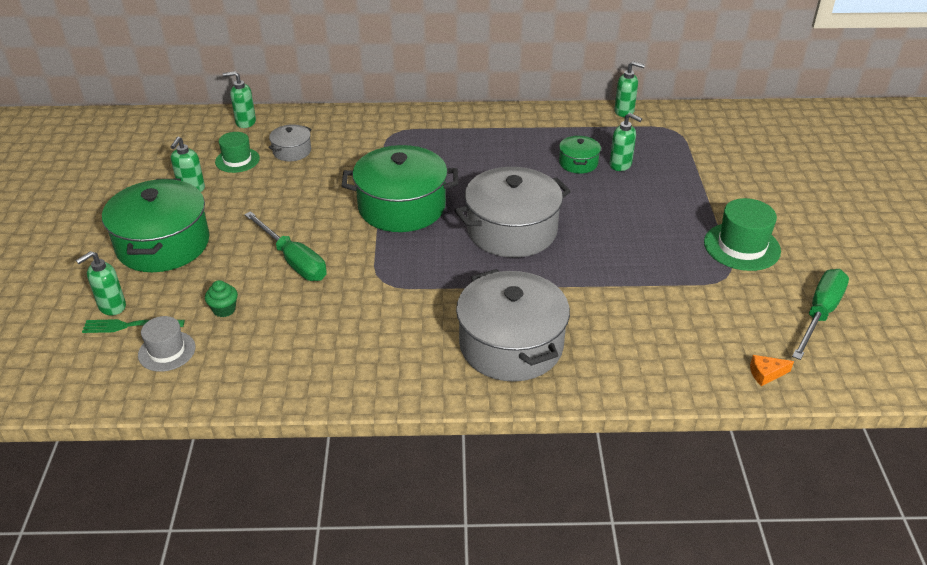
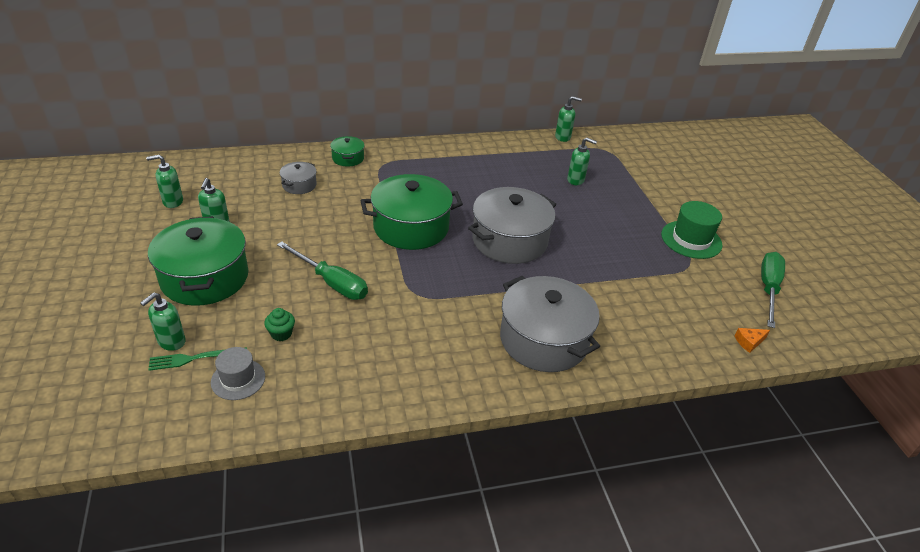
camera: 15 degrees left, 0 degrees up
green hat [215,132,260,173] -> none
green soap dispenser [223,71,256,128] -> green soap dispenser moved to [146,155,183,208]
green pot [559,136,601,174] -> green pot moved to [330,136,365,167]

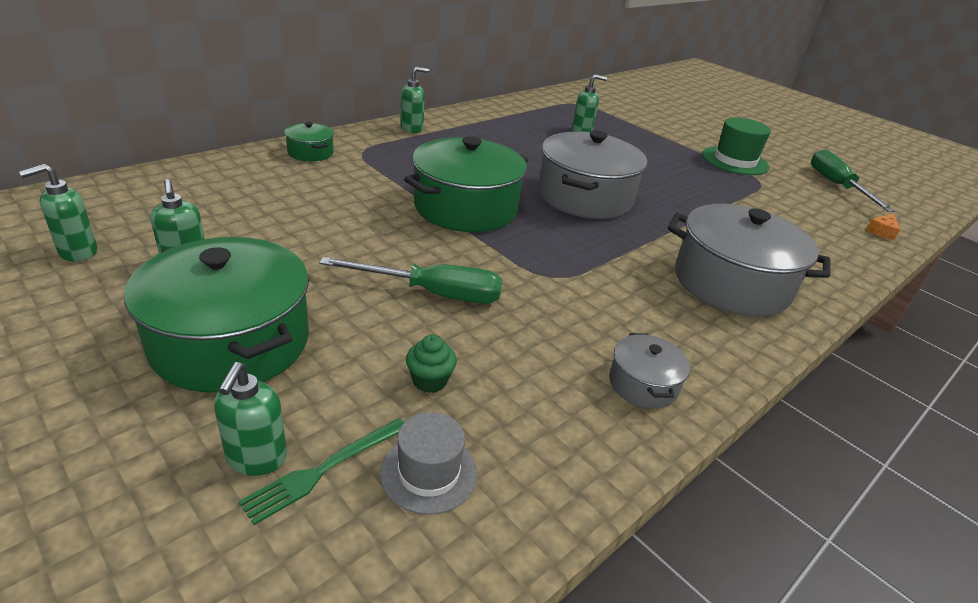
camera: 30 degrees left, 5 degrees down
grey pot [280,162,317,194] -> grey pot moved to [609,333,690,409]
green soap dispenser [555,96,582,142] -> green soap dispenser moved to [401,67,429,133]

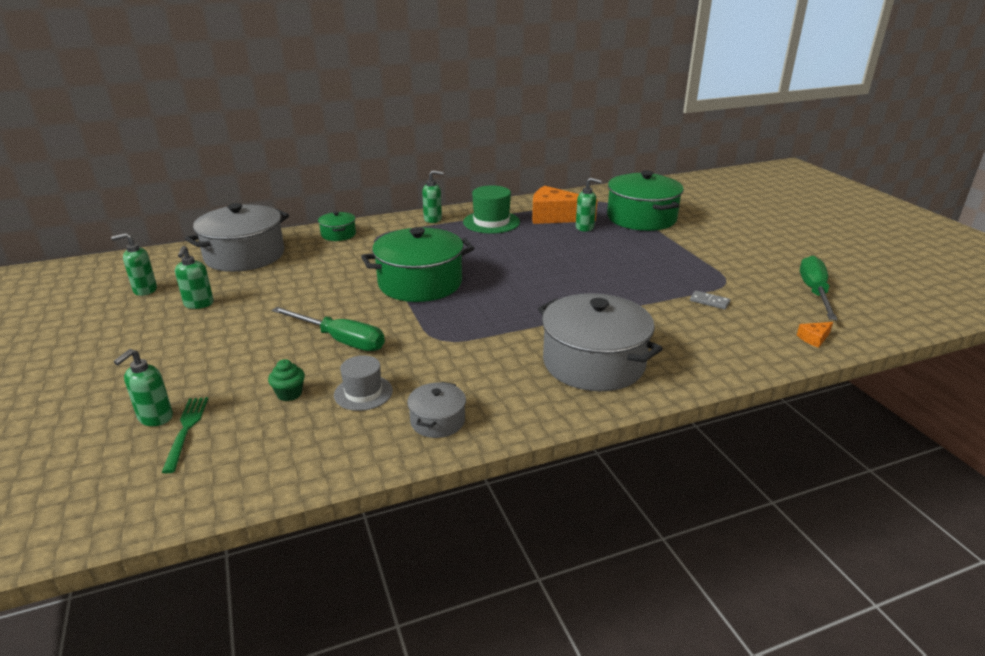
camera: 25 degrees right, 5 degrees down
green pot [124,237,309,393] -> green pot moved to [607,170,684,231]
green fork [238,418,404,525] -> green fork turned 105 degrees clockwise [162,397,208,473]
grey hat [380,412,477,515] -> grey hat moved to [334,355,393,411]
grey pot [538,130,647,219] -> grey pot moved to [185,203,289,272]
green hat [702,117,771,175] -> green hat moved to [463,185,520,233]
none -> orange cheese [532,186,598,224]
none -> grey domino [690,291,730,310]

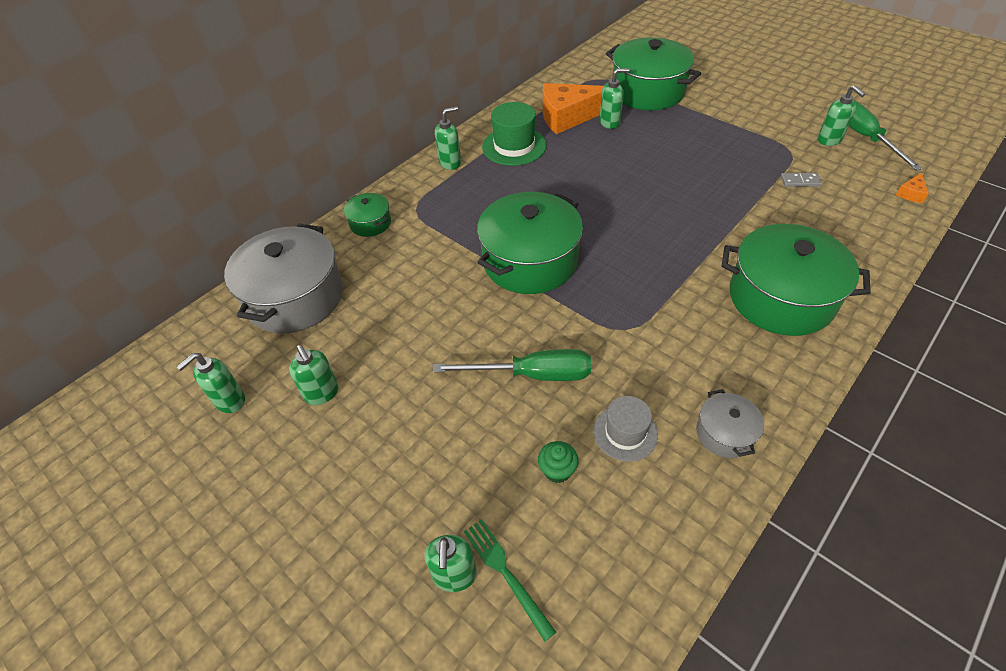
camera: 25 degrees left, 20 degrees up
grey pot [538,293,663,391] -> green pot [721,224,871,336]
none -> green soap dispenser [818,85,865,146]

